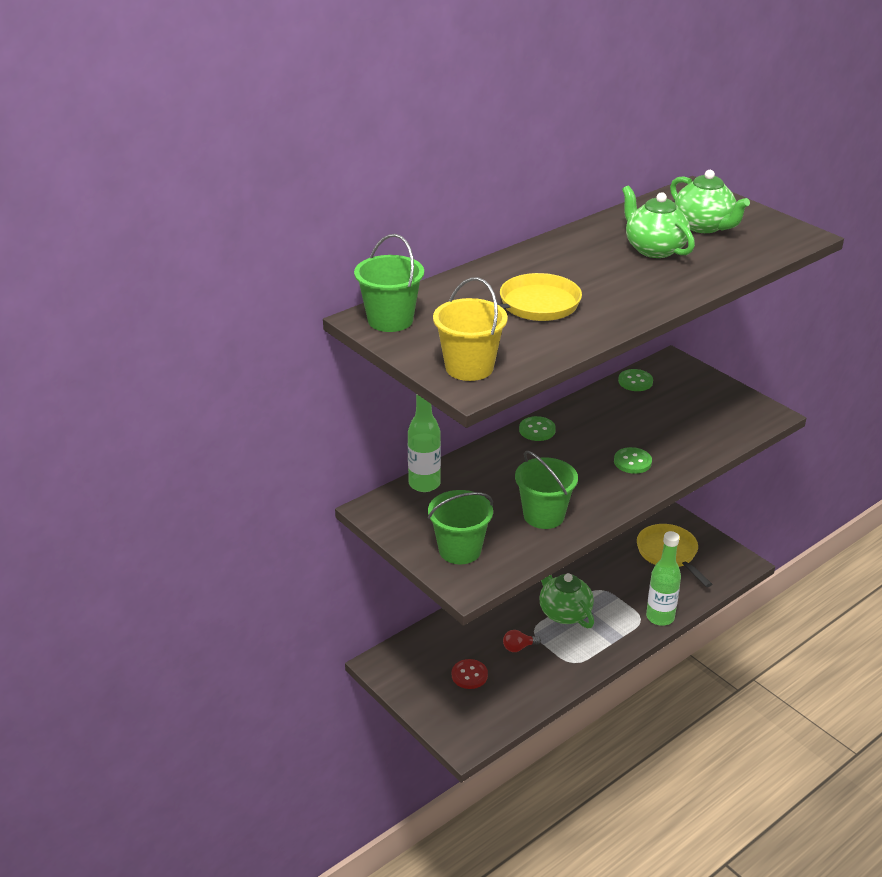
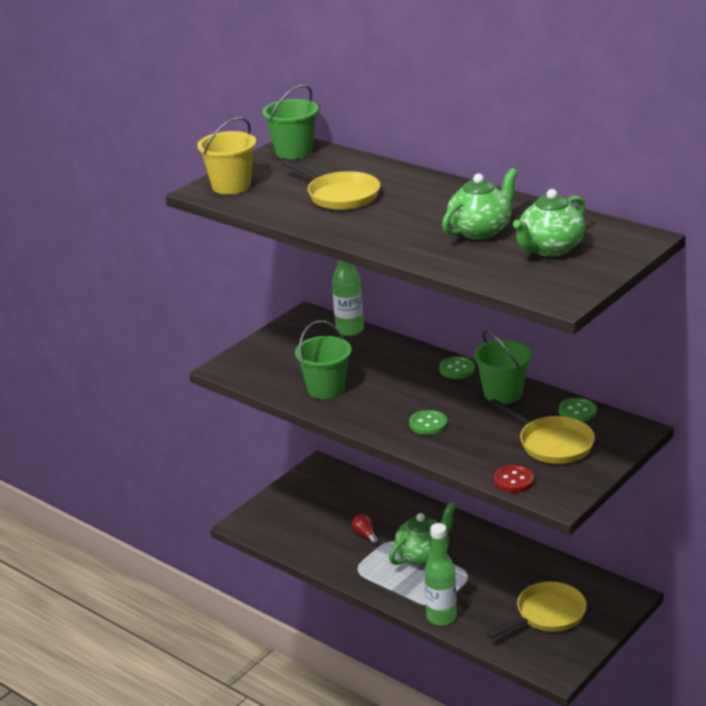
camera: 80 degrees right, 5 degrees down
green bucket [428,490,493,564] -> green bucket moved to [474,330,532,404]
red button [452,659,488,689] -> red button moved to [494,465,534,493]
none -> yellow pan [489,399,595,464]

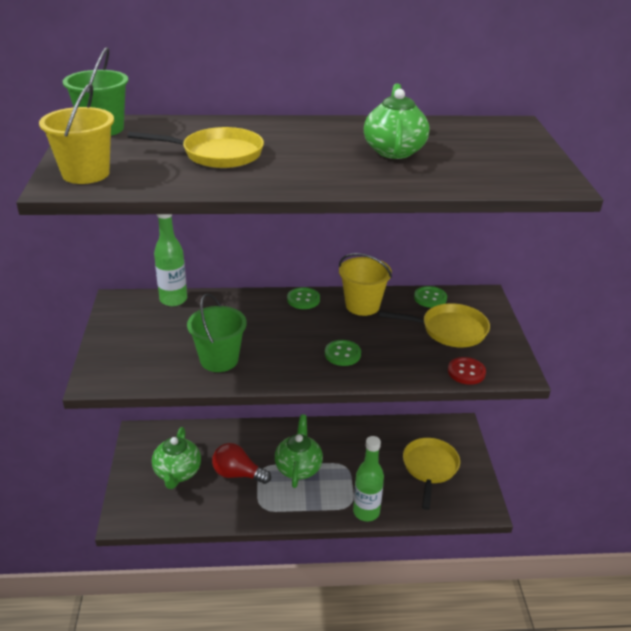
camera: 45 degrees left, 5 degrees up
red light bulb [352,514,379,545] -> red light bulb [212,443,271,484], size x1.76
green bucket [474,330,532,404] -> yellow bucket [339,253,392,316]
green teapot [513,189,585,257] -> green teapot moved to [152,427,201,489]

